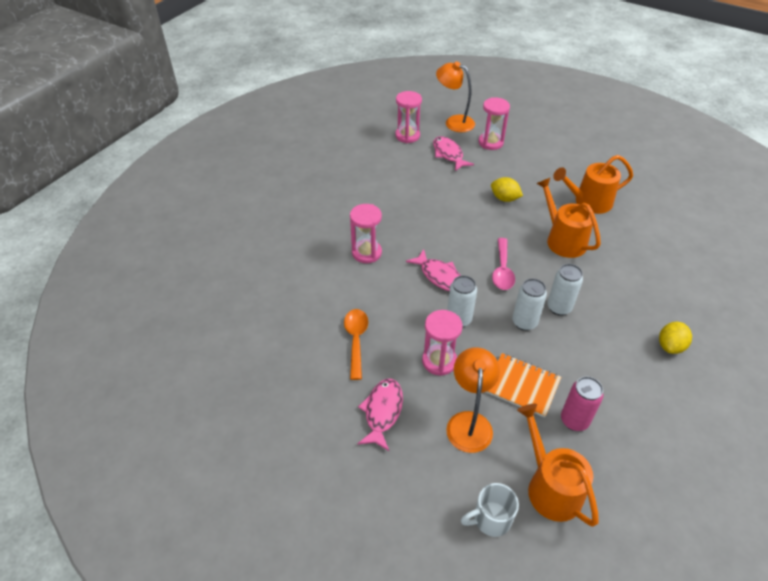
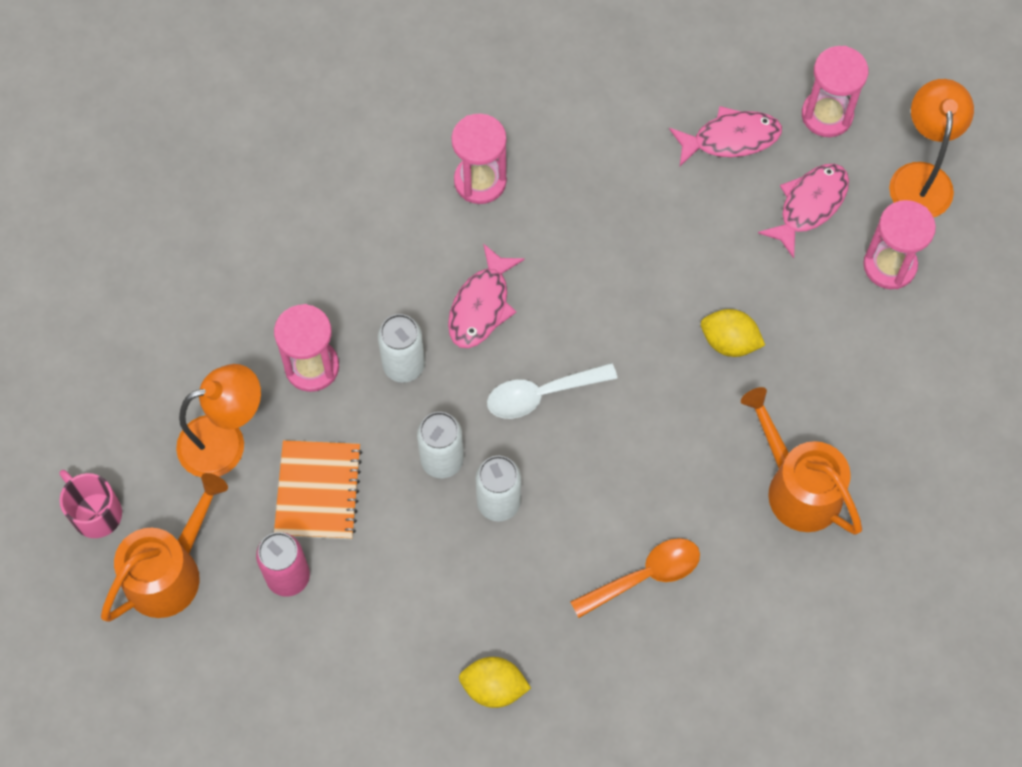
camera: 65 degrees right, 20 degrees up
orange spoon [344,309,368,380] -> orange spoon moved to [570,538,700,618]
pink fish [358,379,403,451] -> pink fish moved to [669,106,782,166]
white mug [461,483,519,537] -> pink mug [59,470,122,538]
yellow lemon [491,177,523,202] -> yellow lemon turned 75 degrees counterclockwise [701,309,765,357]
pink spoon [492,238,515,290] -> white spoon [487,363,618,419]
orange watering can [536,178,601,258] -> none

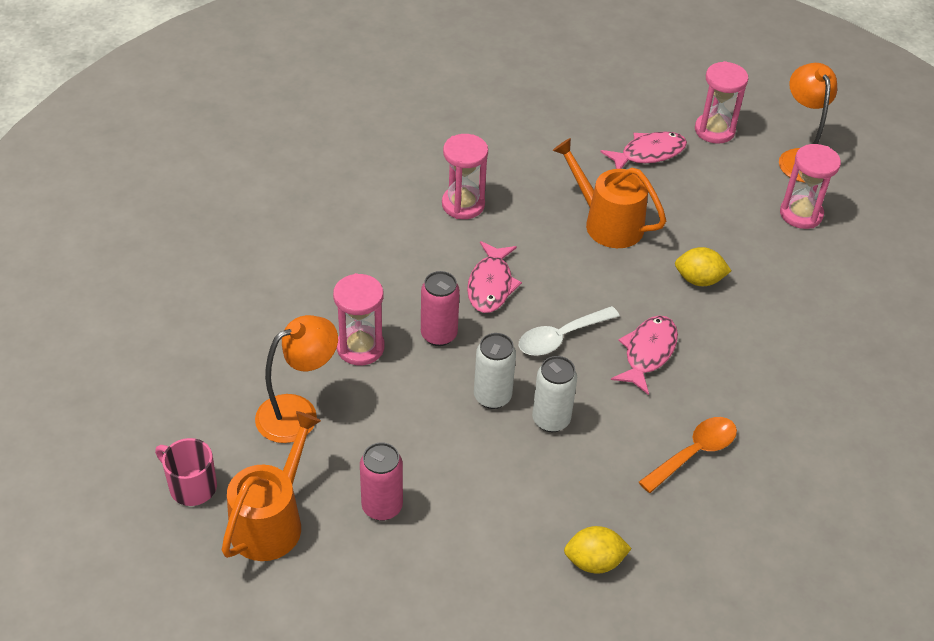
camera: 15 degrees left, 20 degrees down
orange notebook [274,440,362,539] -> none
white can [378,314,425,383] -> pink can [421,271,460,346]
orange watering can [741,387,862,535] -> orange watering can moved to [552,138,666,248]
pink fish [758,164,849,259] -> pink fish moved to [611,315,678,395]

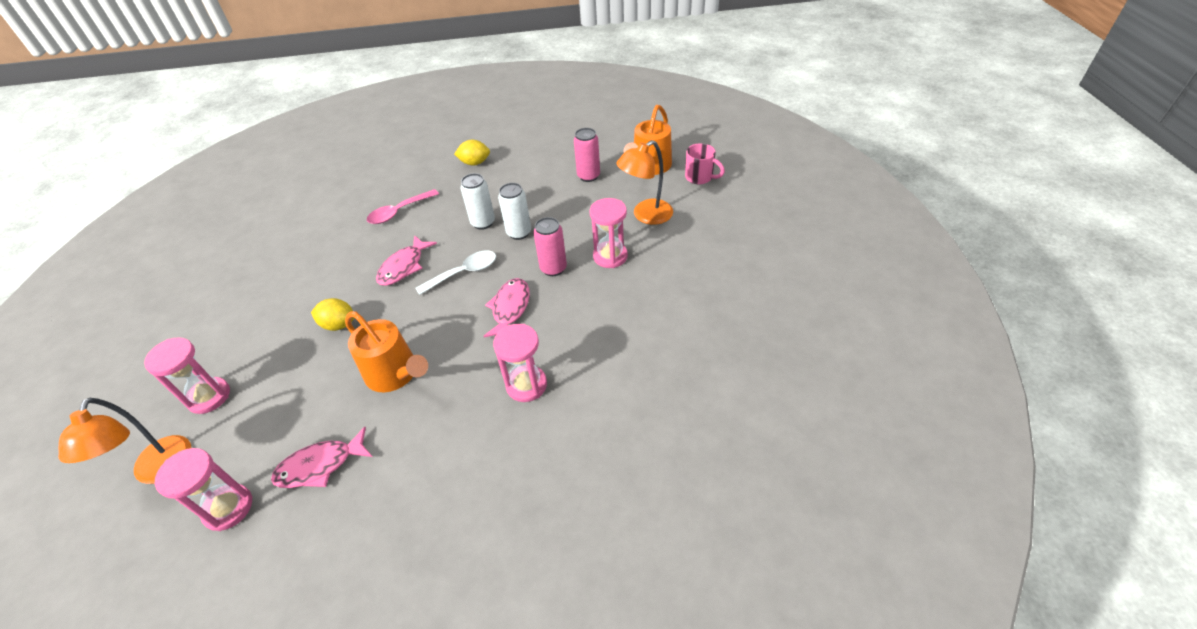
camera: 175 degrees left, 0 degrees up
orange spoon [639,417,737,493] -> pink spoon [367,189,439,224]

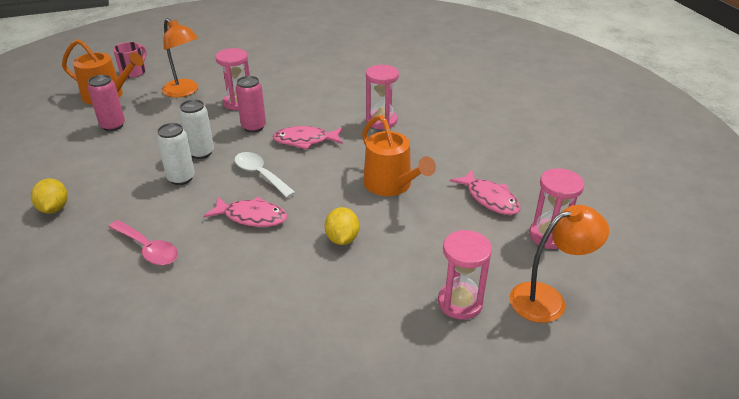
camera: 105 degrees left, 10 degrees down
orange watering can [345,311,428,392] -> orange watering can turned 120 degrees clockwise [362,115,436,196]

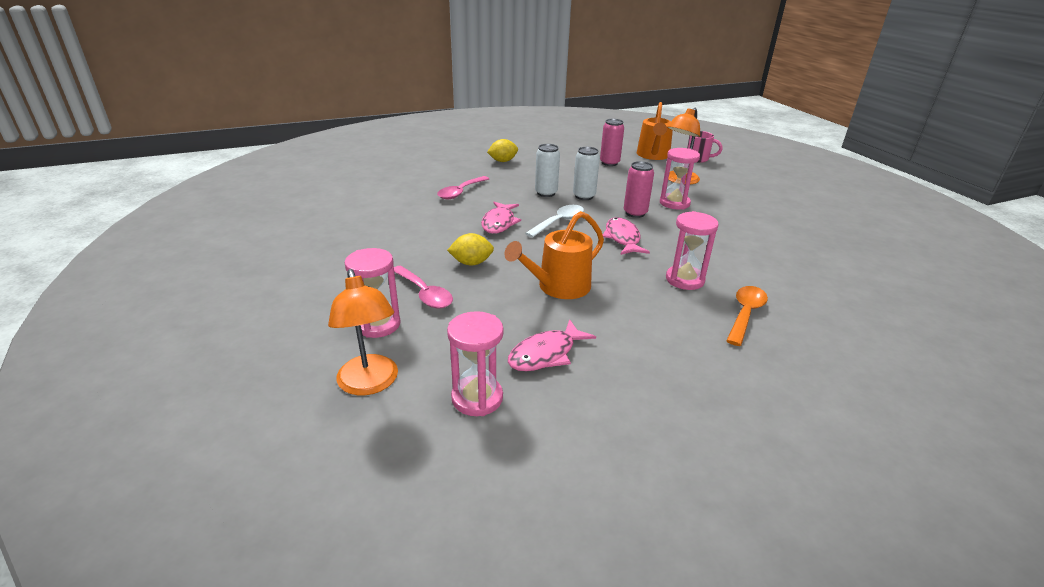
camera: 85 degrees right, 5 degrees down
none -> pink spoon [394,266,453,308]
none -> orange spoon [726,286,768,346]

